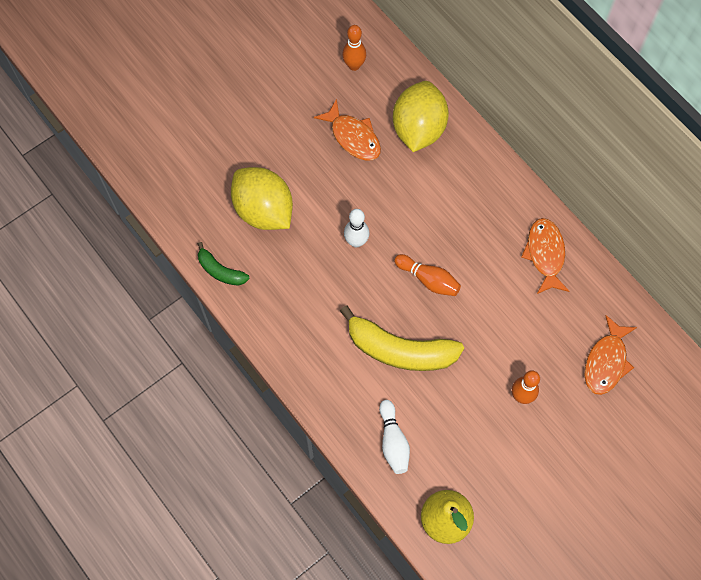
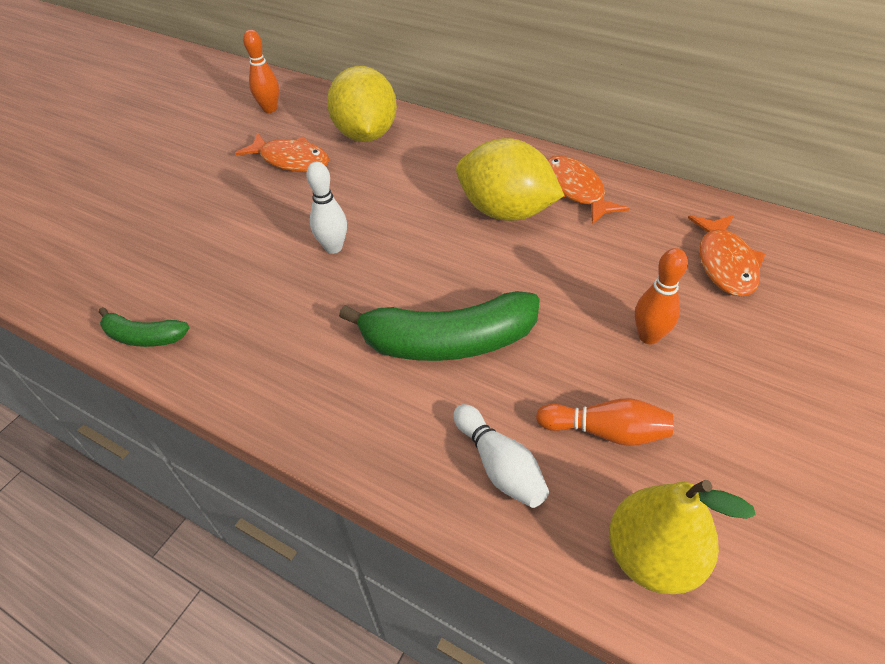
camera: 20 degrees left, 20 degrees down
yellow lemon [231,167,293,230] -> yellow lemon moved to [456,138,564,221]
yellow banana [340,306,464,371] -> green banana [339,291,540,361]
orange bowling pin [394,254,461,296] -> orange bowling pin moved to [536,398,673,446]

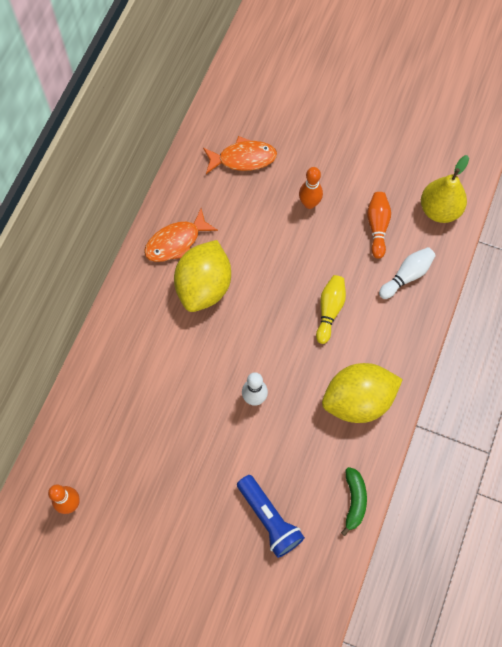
camera: 100 degrees left, 20 degrees up
orange fish [235,133,329,172] -> none
yellow lemon [327,66,397,142] -> yellow lemon moved to [322,363,403,423]
green banana [339,291,540,361] -> yellow bowling pin [316,275,346,344]
none -> blue flashlight [237,475,305,558]

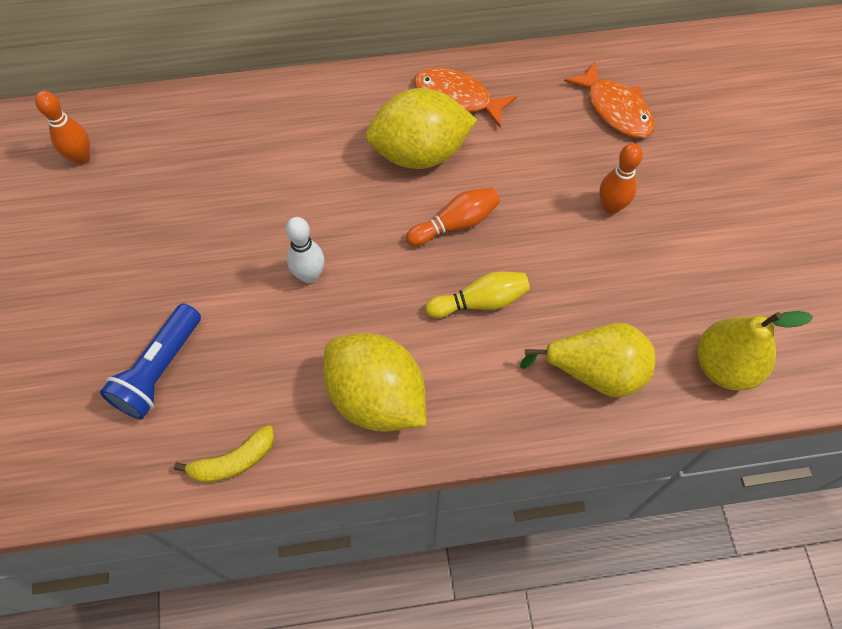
camera: 60 degrees right, 5 degrees down
green banana [341,467,367,536] -> yellow banana [174,425,274,483]
orange bowling pin [367,192,391,259] -> orange bowling pin moved to [406,187,500,246]
white bowling pin [379,247,436,299] -> yellow pear [520,323,655,398]

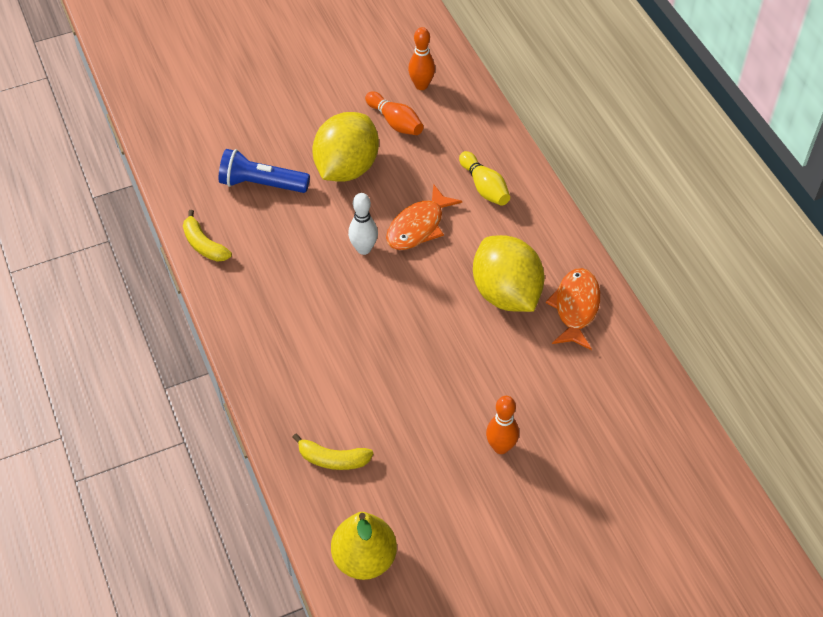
camera: 75 degrees right, 10 degrees down
yellow lemon [323,333,426,432] -> yellow lemon moved to [312,112,379,182]
orange bowling pin [406,187,500,246] -> orange bowling pin moved to [365,91,424,135]
yellow bowling pin [426,271,530,318] -> yellow bowling pin moved to [459,151,510,206]
yellow pear [520,323,655,398] -> yellow banana [292,434,374,470]
orange fish [564,61,655,138] -> orange fish moved to [386,184,462,250]

